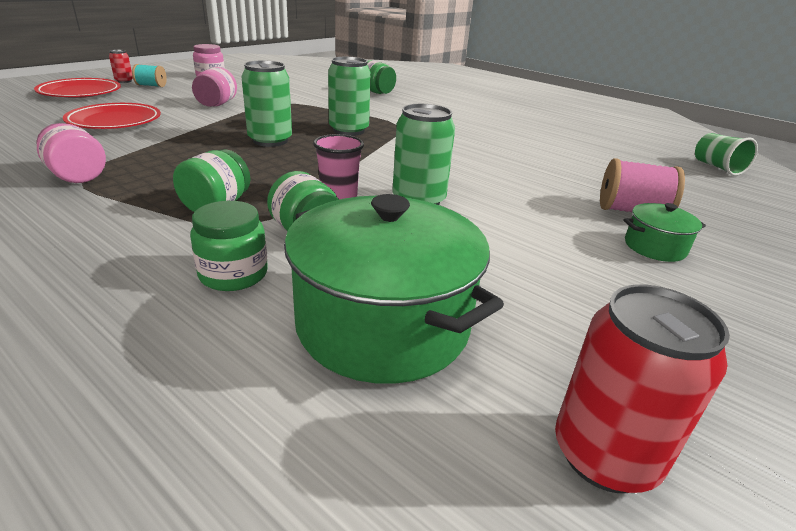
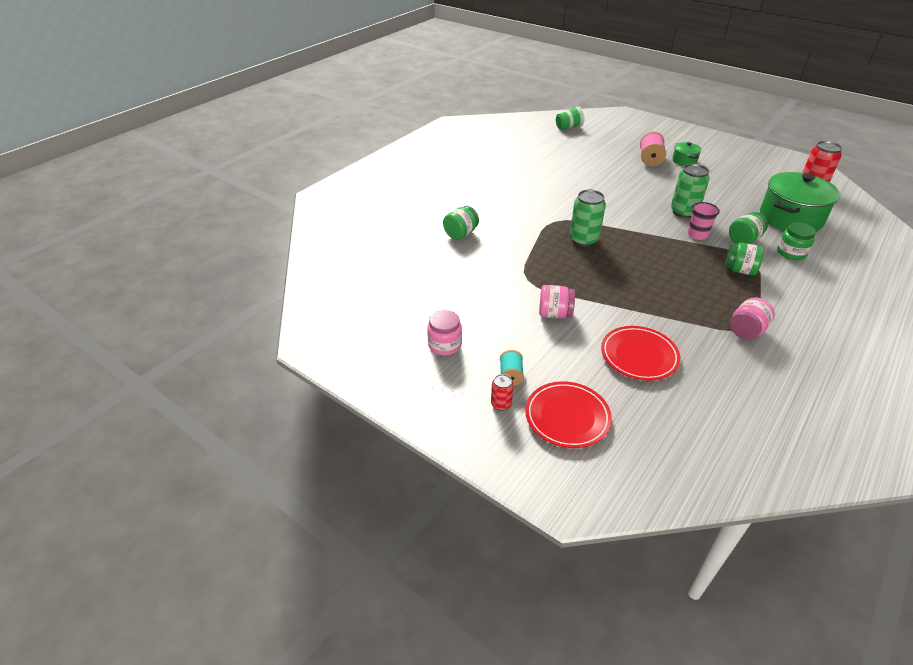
camera: 90 degrees left, 10 degrees up
green can [241,60,292,147] -> none

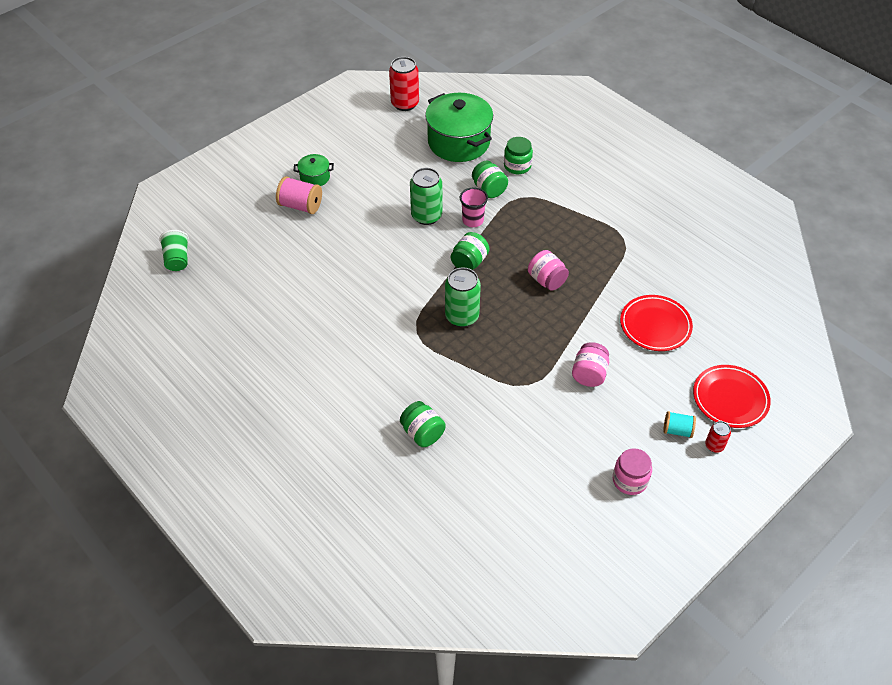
camera: 80 degrees left, 10 degrees up
green jar [725,242,764,275] -> green jar moved to [451,232,490,270]
pink jar [730,297,775,339] -> pink jar moved to [528,250,569,291]

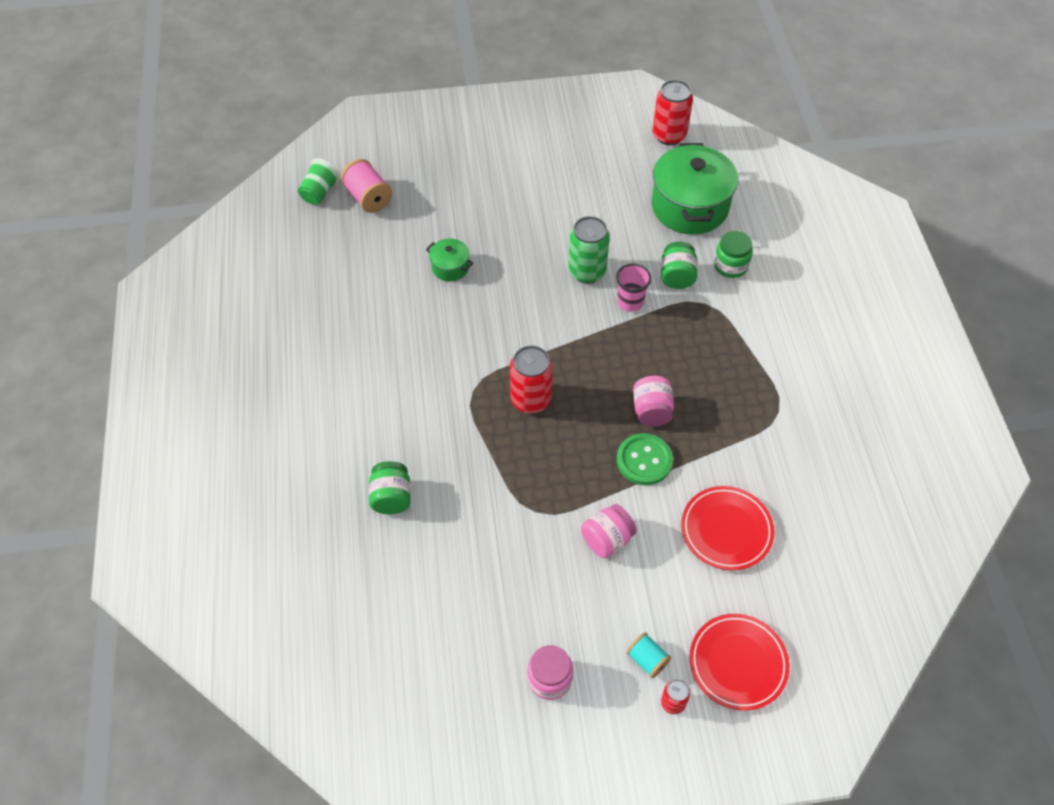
camera: 35 degrees right, 5 degrees up
pink spool [276,176,322,214] -> pink spool moved to [341,159,392,213]
green pot [294,154,334,186] -> green pot moved to [426,239,473,281]
green can [445,267,481,327] -> red can [510,345,553,414]
green jar [451,232,490,270] -> none
none -> green button [617,433,673,485]

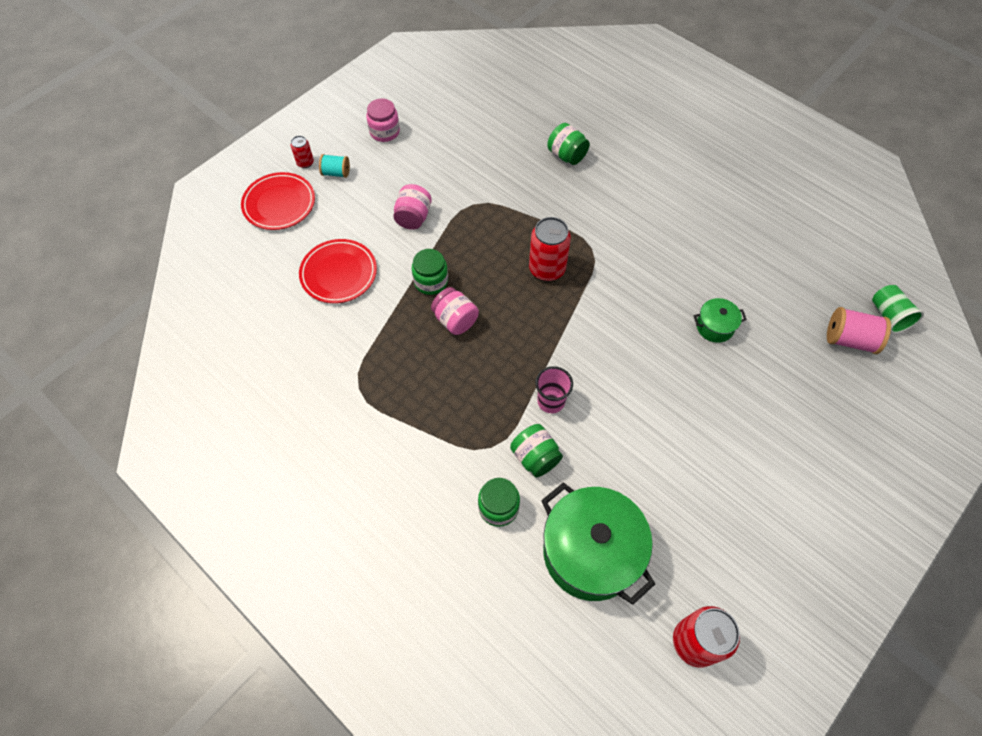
camera: 140 degrees right, 5 degrees up
green can [568,216,610,283] -> none
green button [617,433,673,485] -> green jar [412,249,448,295]

